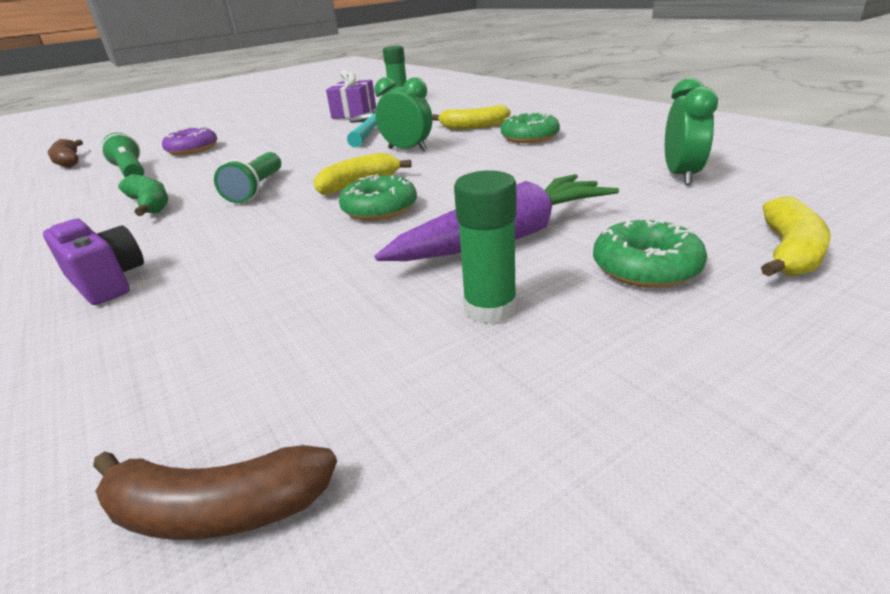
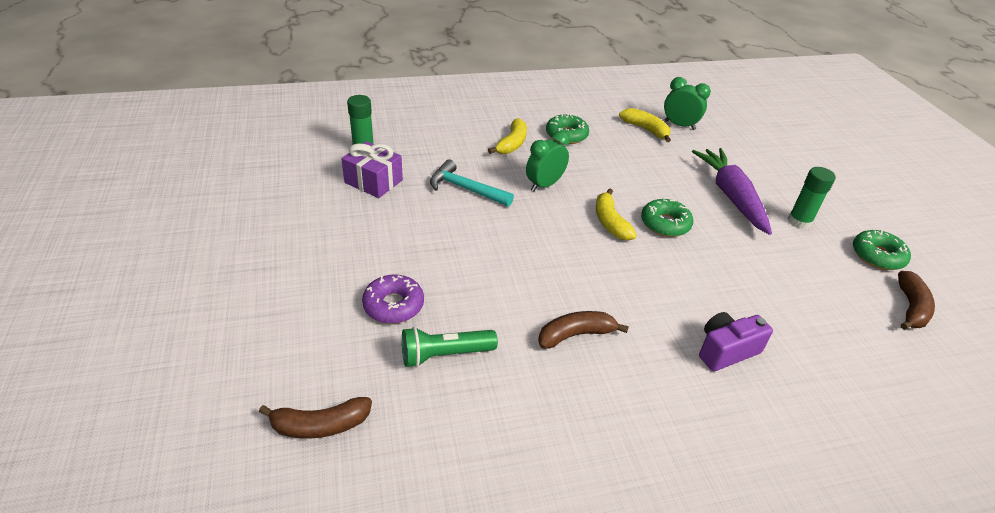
camera: 75 degrees left, 10 degrees up
green banana [118,174,168,216] -> brown banana [538,311,629,349]
green flashlight [214,152,281,203] -> none
green donut [593,219,707,288] -> green donut moved to [853,229,911,270]
yellow banana [761,196,831,276] -> yellow banana moved to [619,108,671,142]

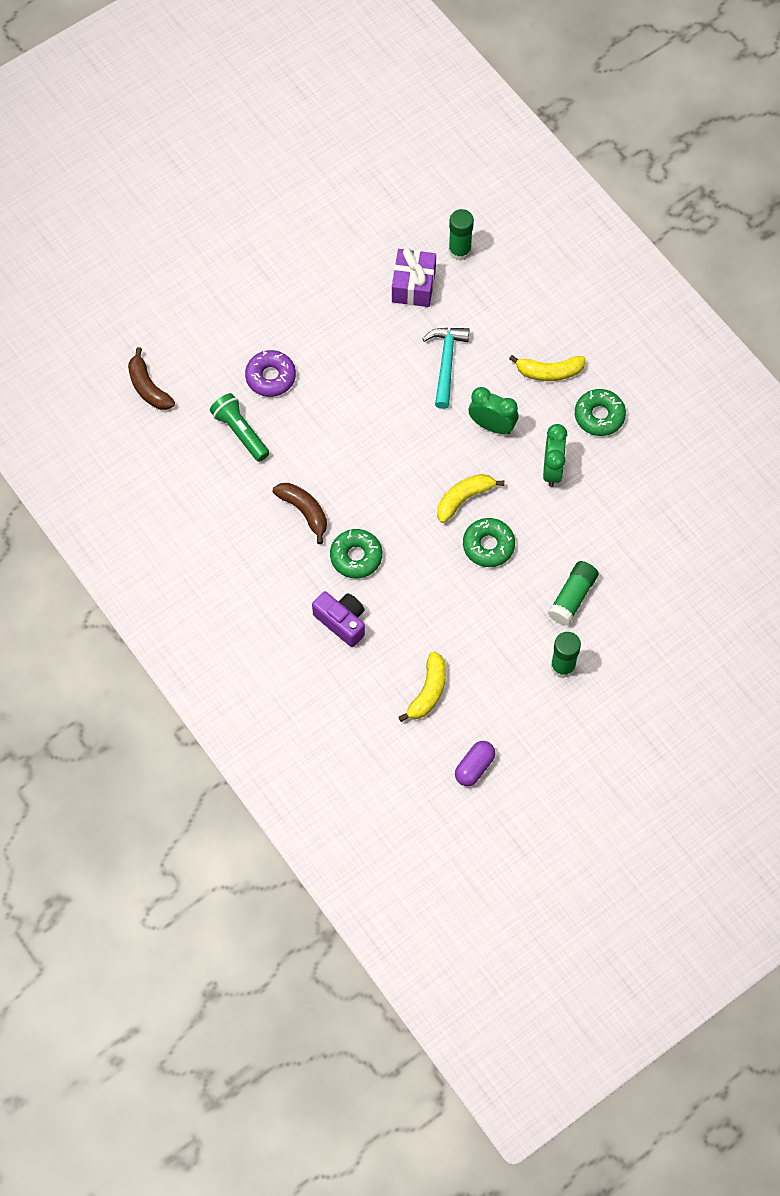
camera: 70 degrees right, 25 degrees up
yellow banana [619,108,671,142] -> yellow banana moved to [399,652,446,722]
green clock [664,77,711,130] -> green clock moved to [543,424,567,487]
purple carrot [692,148,772,235] -> green glue stick [548,561,599,626]
green donut [853,229,911,270] -> green donut moved to [330,529,382,578]
brown banana [898,271,935,330] -> purple capsule [455,741,495,786]

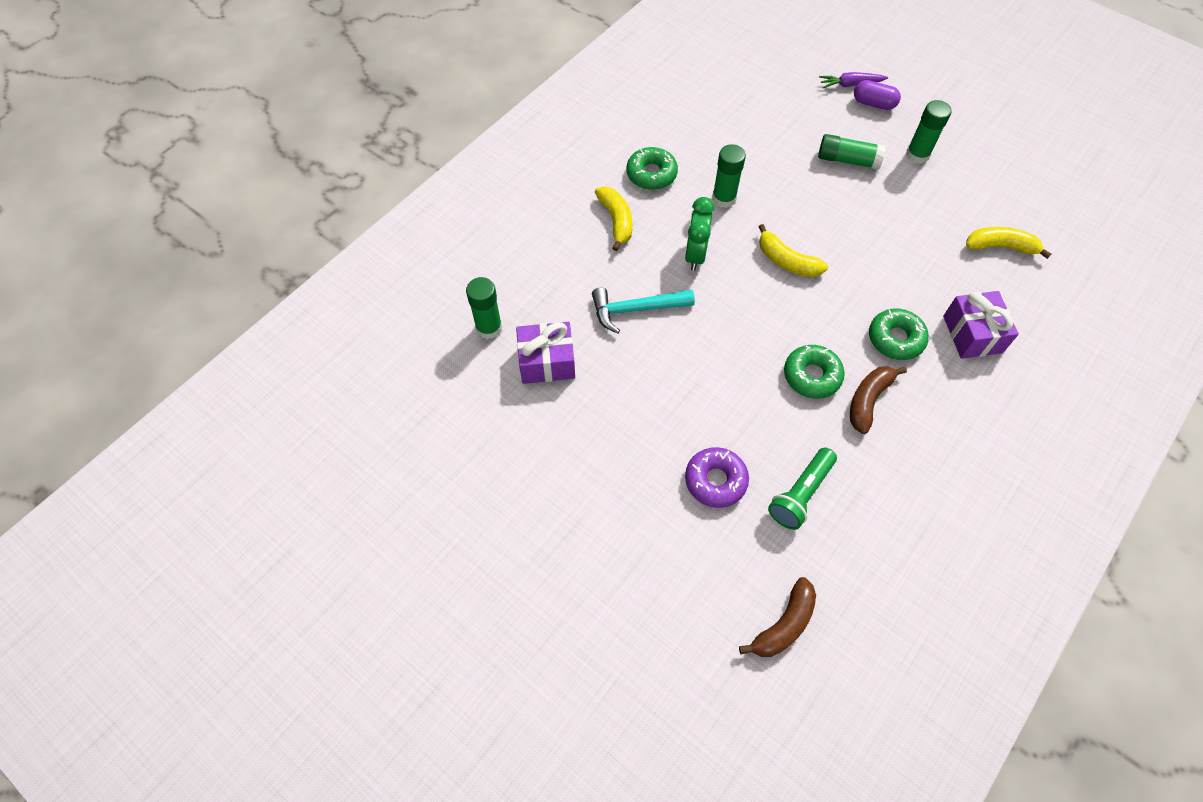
camera: 105 degrees left, 5 degrees down
purple camera [312,591,365,647] -> purple gift [943,291,1019,359]
purple capsule [455,741,495,786] -> purple capsule moved to [854,80,901,110]
green donut [463,518,515,567] -> green donut moved to [784,345,845,399]
green clock [543,424,567,487] -> green glue stick [712,144,746,208]
none -> purple carrot [819,72,888,88]

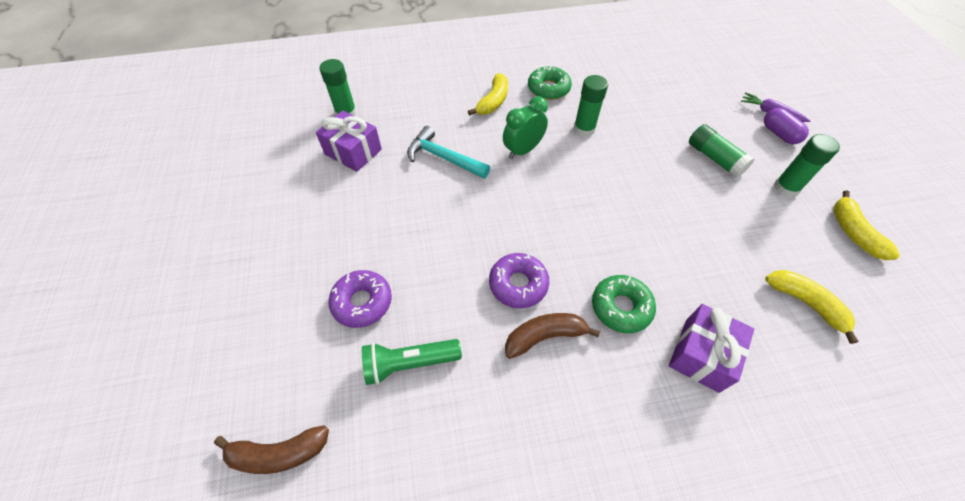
camera: 40 degrees right, 5 degrees down
yellow banana [759,224,828,277] -> yellow banana moved to [833,190,900,260]
green donut [784,345,845,399] -> purple donut [489,253,549,308]

